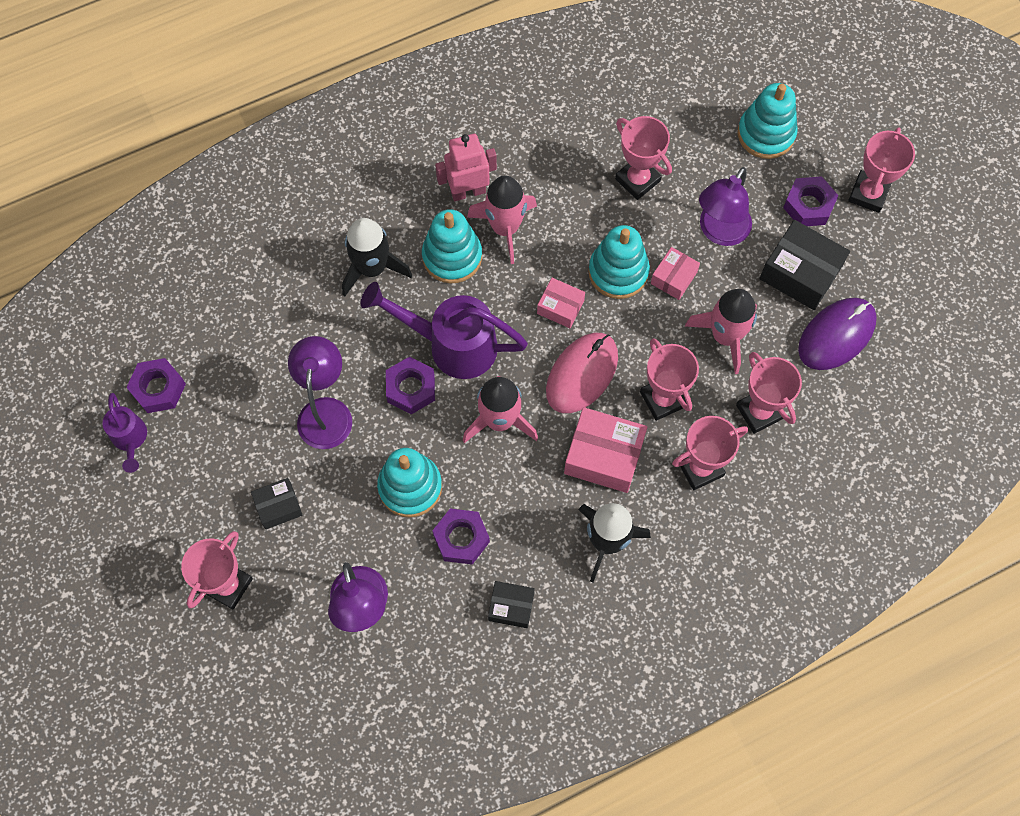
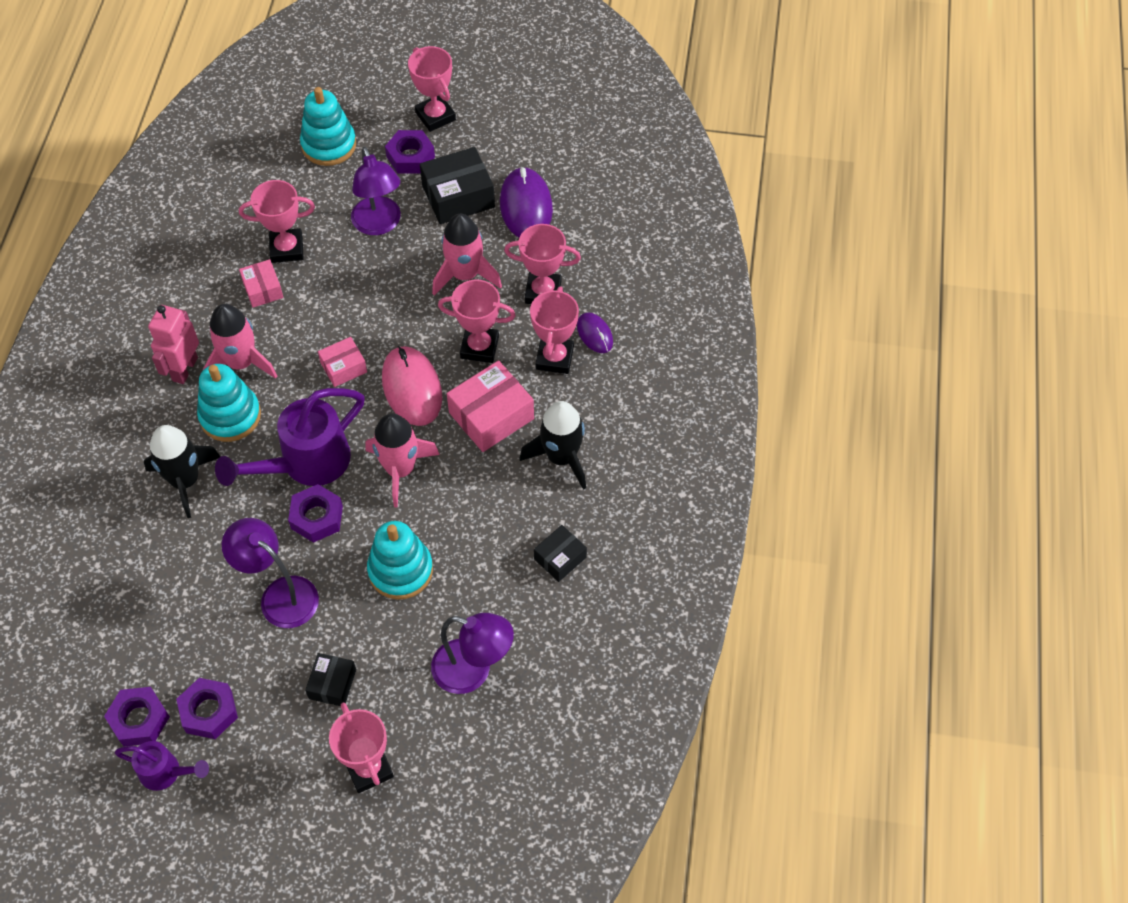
camera: 55 degrees left, 10 degrees down
purple nut [432,509,490,564] -> purple nut moved to [176,678,238,739]
turquoise stacking toy [588,225,650,299] -> none
pink box [651,247,700,300] -> pink box moved to [239,259,283,308]
none -> purple mouse [577,313,613,353]

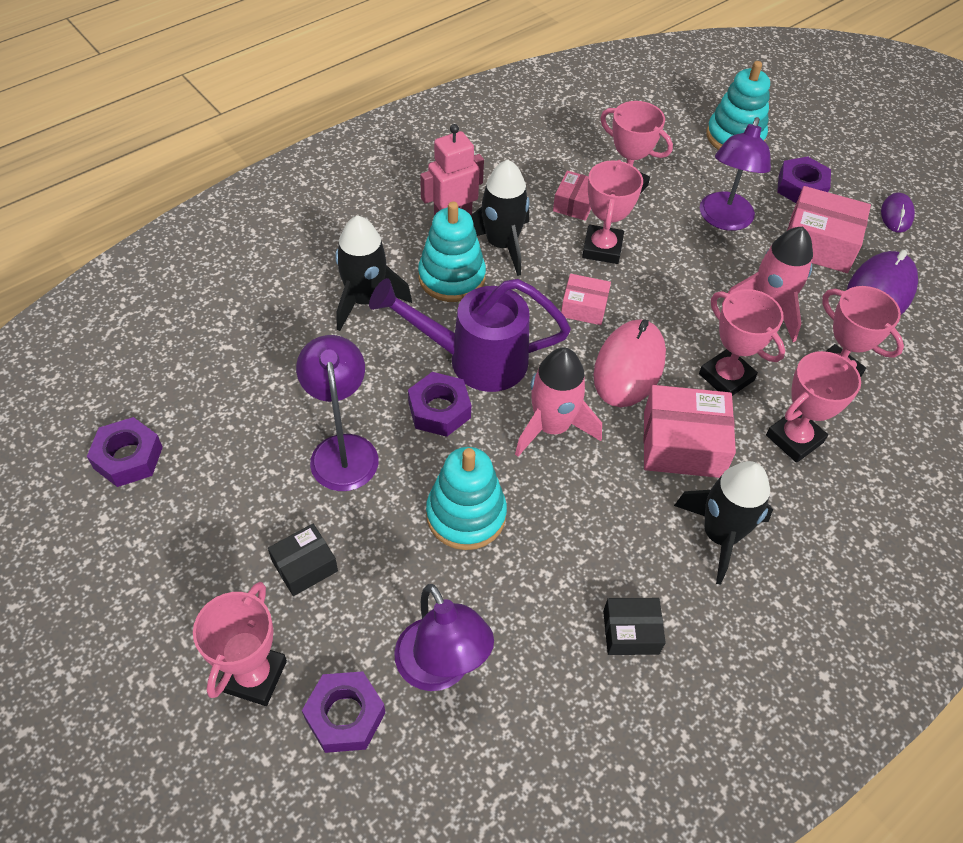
camera: 40 degrees right, 5 degrees down
purple watering can [115,741,209,791] -> none
purple nut [176,678,238,739] -> purple nut moved to [302,671,385,753]
pink rocket [203,304,277,379] -> black rocket [471,160,529,276]
pink trophy [408,46,456,132] -> pink trophy moved to [582,160,643,264]
black box [420,147,495,224] -> pink box [787,186,871,273]
purple mouse [577,313,613,353] -> purple mouse moved to [881,193,915,233]

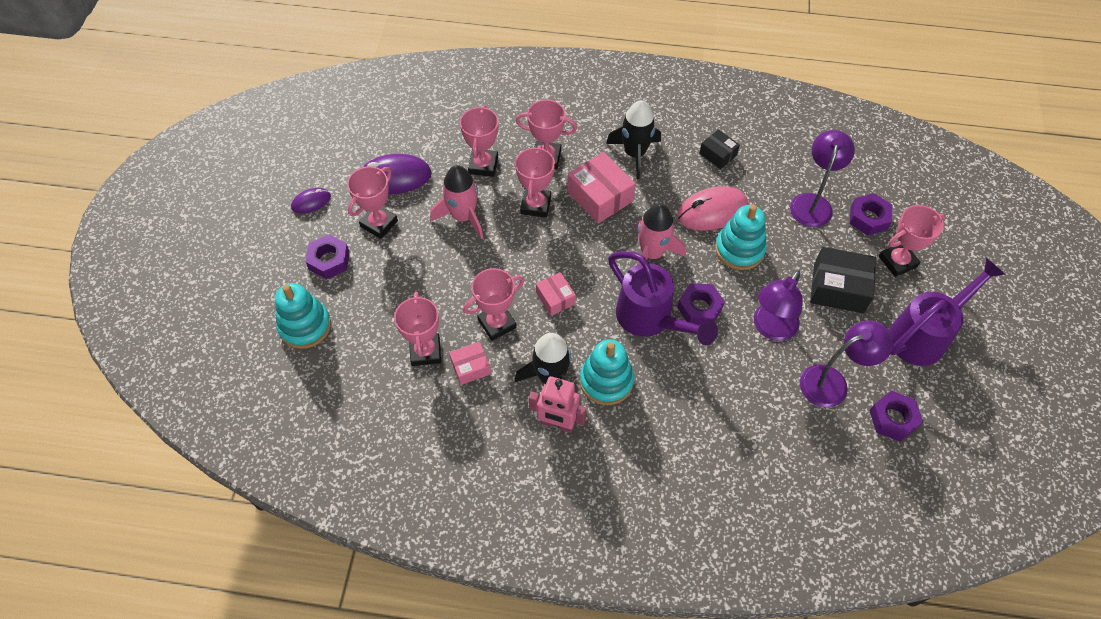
camera: 130 degrees left, 5 degrees up
black box [268,524,338,596] -> black box [810,247,876,313], size x1.72
black rocket [335,215,412,331] -> none
pink mouse [593,319,666,407] -> pink mouse moved to [677,186,748,231]
purple lamp [700,117,771,231] -> purple lamp moved to [800,320,894,407]
pink box [787,186,871,273] -> pink trophy [347,166,398,239]
none -> purple watering can [889,258,1006,366]

